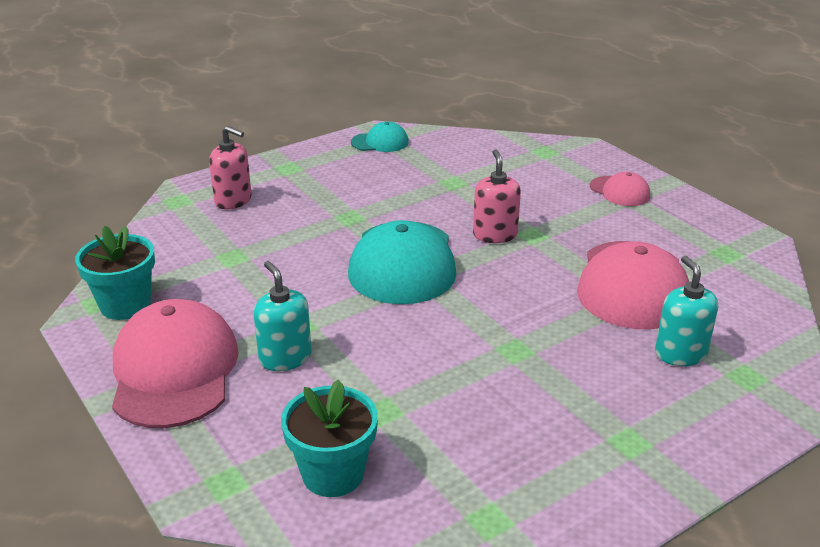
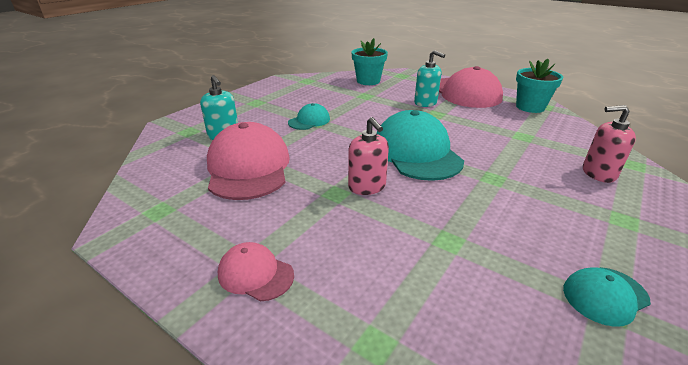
camera: 160 degrees right, 0 degrees up
none -> turquoise cap [288,103,330,130]

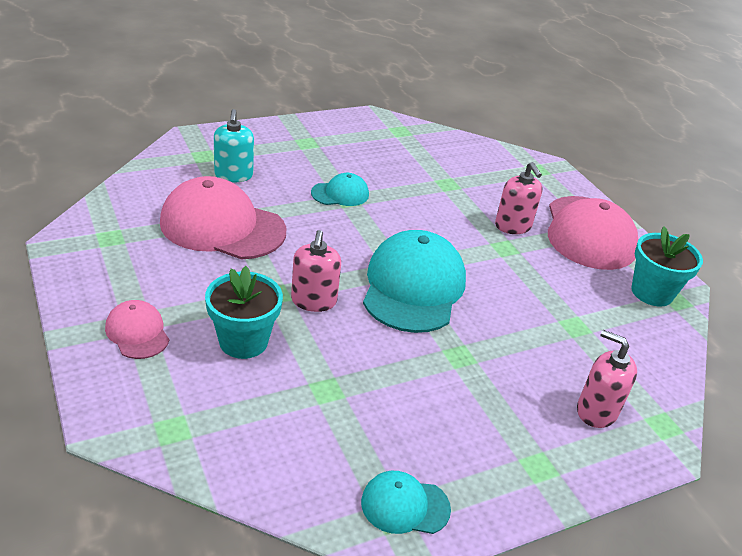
camera: 25 degrees right, 5 degrees up
pink cap [207,122,290,200] -> pink cap turned 90 degrees counterclockwise [160,176,287,259]
turquoise flower pot [351,38,388,85] -> turquoise flower pot moved to [205,266,283,359]
turquoise soap dispenser [414,50,445,107] -> pink soap dispenser [495,162,543,234]

